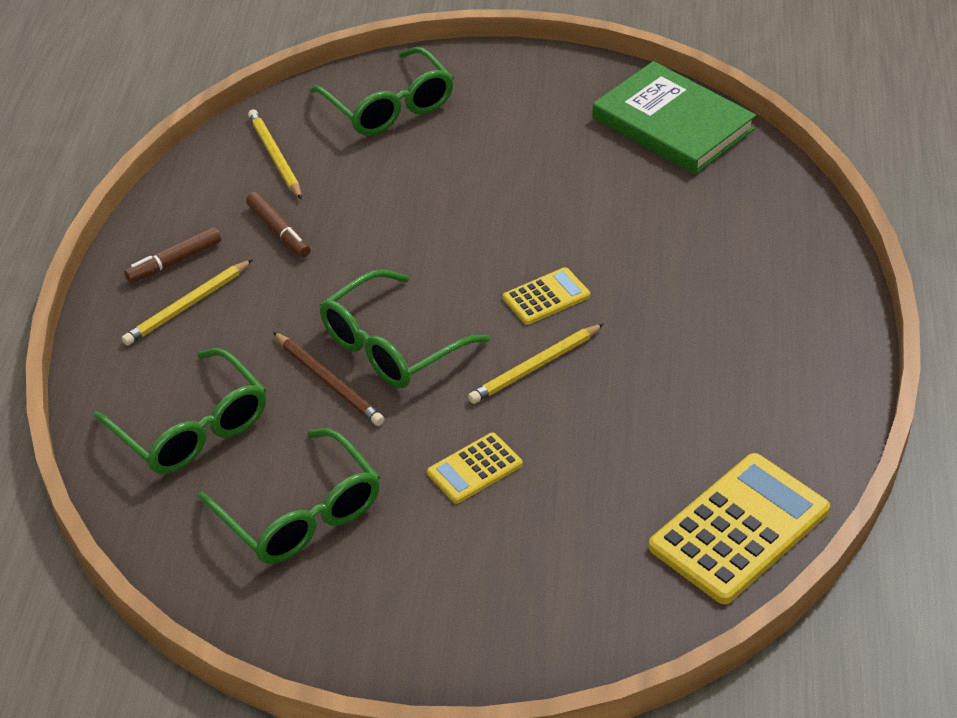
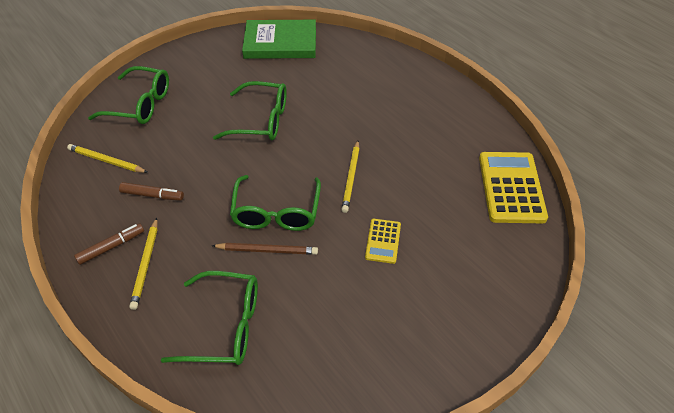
camera: 45 degrees left, 5 degrees up
brown marker [124,227,221,283] -> brown marker turned 135 degrees counterclockwise [74,223,144,265]
green glasses [198,428,380,564] -> green glasses moved to [213,81,287,140]
yellow calculator [503,267,590,325] -> none

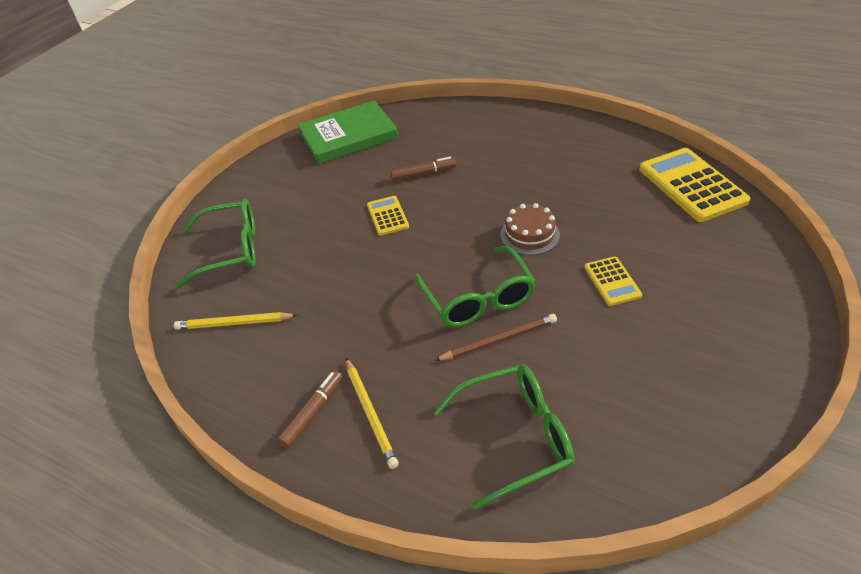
camera: 20 degrees left, 5 degrees down
brown marker [119,182,184,200] -> brown marker moved to [390,157,456,181]
green glasses [213,81,287,140] -> yellow calculator [367,196,409,236]
yellow pencil [341,140,360,213] -> brown cake [500,203,560,255]

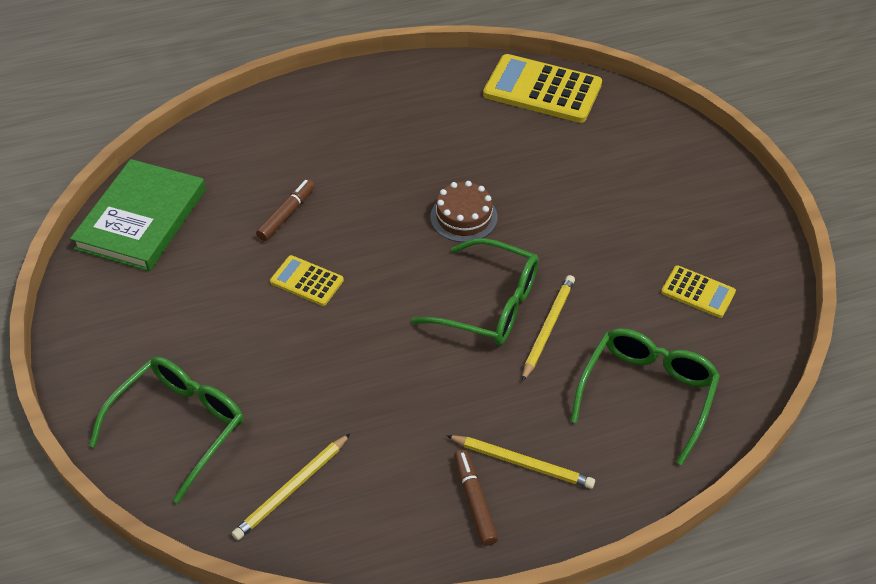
camera: 50 degrees left, 5 degrees up
brown pencil [434,314,557,361] -> yellow pencil [522,275,575,382]
yellow calculator [584,257,642,306] -> yellow calculator moved to [661,265,736,318]

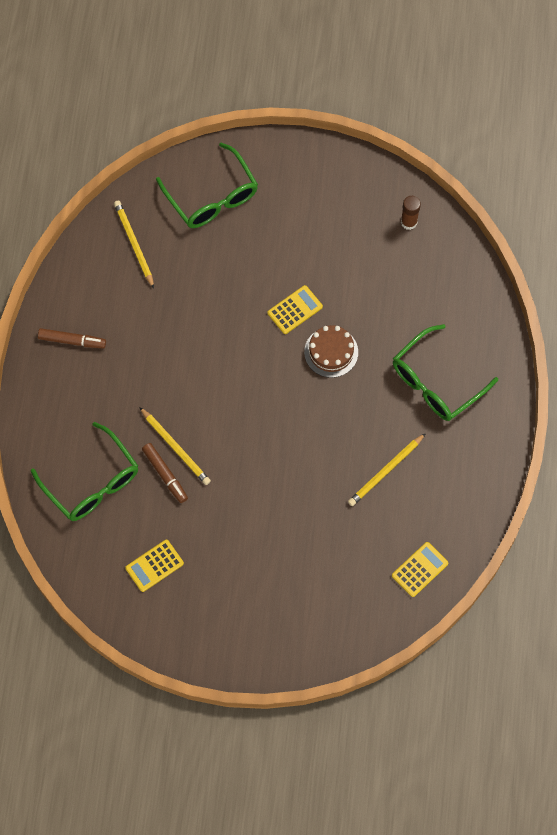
camera: 115 degrees right, 20 degrees up
green book [70,159,206,271] -> brown glue stick [401,196,421,230]
brown marker [256,179,315,241] -> brown marker moved to [142,443,188,503]
green glasses [411,238,539,345] -> green glasses moved to [393,324,498,421]
brown cake [430,181,498,242] -> brown cake moved to [304,325,358,378]
yellow pencil [446,435,595,489] -> yellow pencil moved to [348,433,426,506]
yellow calculator [483,54,602,123] -> yellow calculator [392,542,448,597], size x0.52

